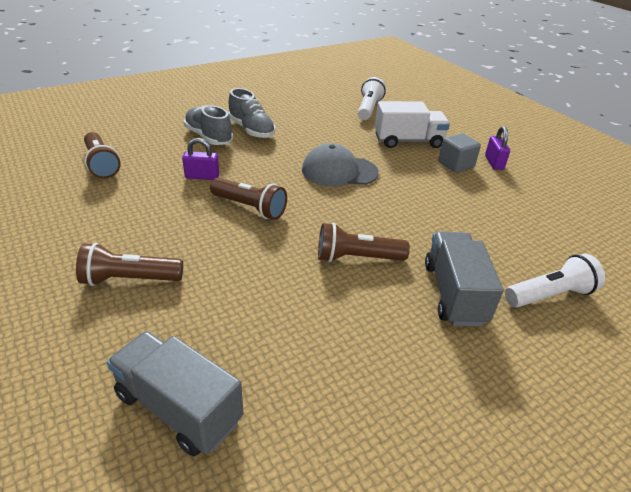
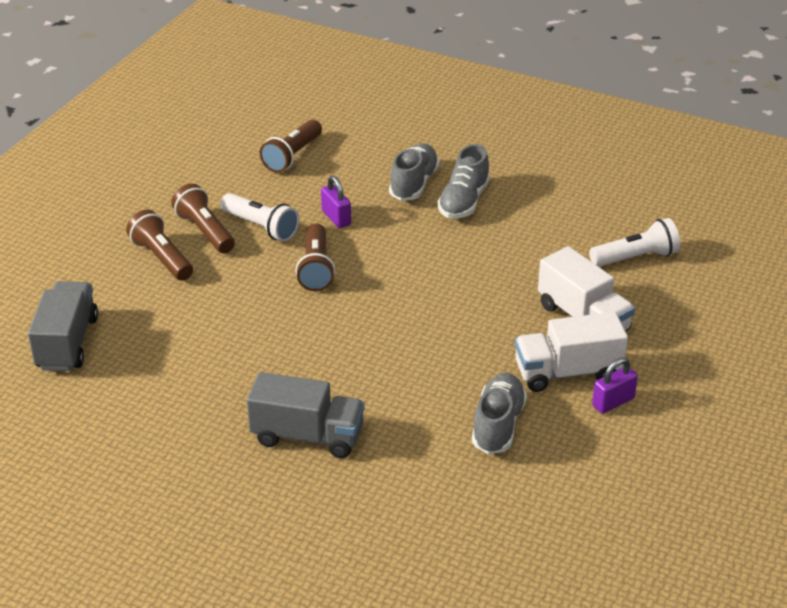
camera: 60 degrees right, 0 degrees up
grey cap [302,143,379,187] -> none
brown flashlight [318,223,410,262] -> brown flashlight moved to [171,184,235,253]
grey truck [425,232,503,326] -> grey truck turned 45 degrees clockwise [247,372,364,458]
grey cube [438,133,481,173] -> white truck [515,312,628,392]
white flashlight [505,254,605,307] -> white flashlight moved to [220,193,300,242]
none -> grey shoe [472,373,527,454]

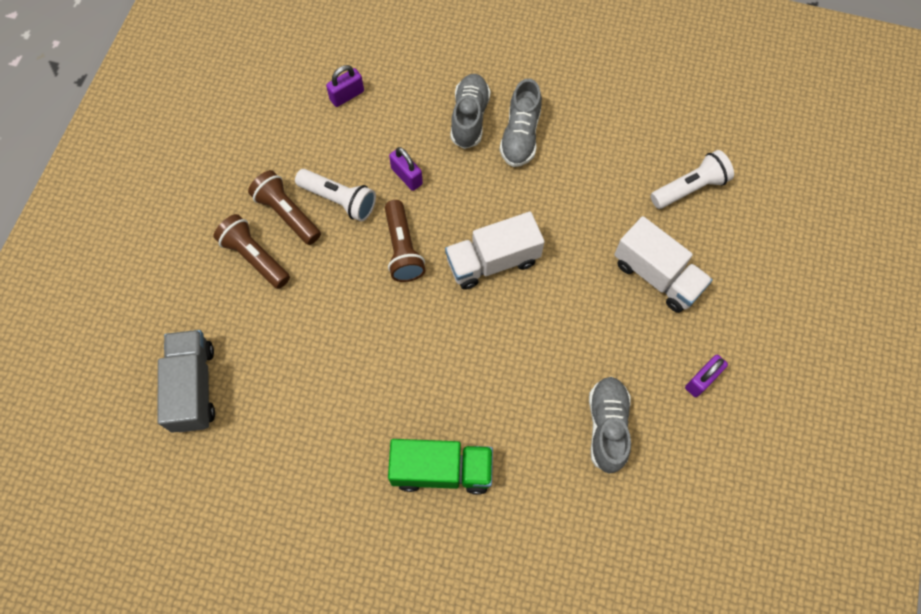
camera: 10 degrees left, 30 degrees up
grey truck [247,372,364,458] -> green truck [388,439,493,495]
brown flashlight [260,119,322,173] -> purple padlock [326,65,364,107]
white truck [515,312,628,392] -> white truck moved to [445,212,545,290]

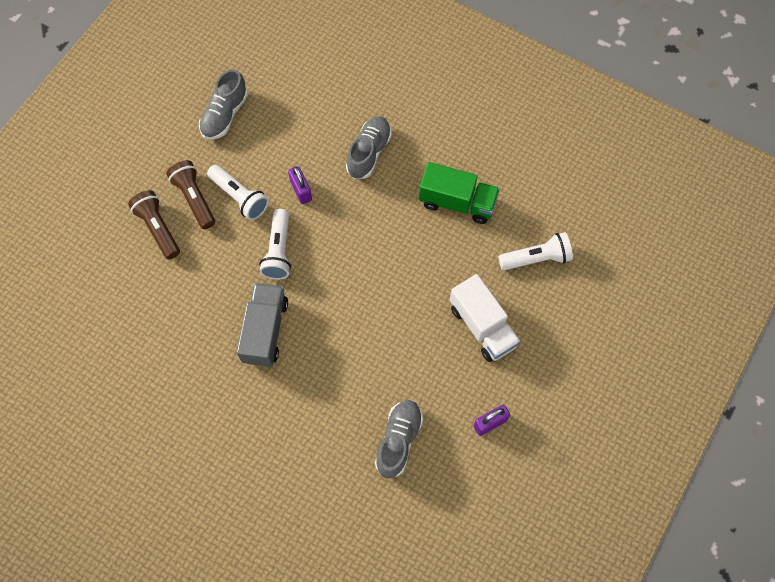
camera: 15 degrees right, 0 degrees up
grey truck [157,330,215,433] -> grey truck moved to [237,283,288,367]
purple padlock [326,65,364,107] -> none
brown flashlight [385,200,425,282] -> white flashlight [259,209,291,280]
green truck [388,439,493,495] -> green truck moved to [419,162,500,224]
white truck [445,212,545,290] -> none
grey shoe [500,79,542,167] -> grey shoe moved to [199,69,248,140]

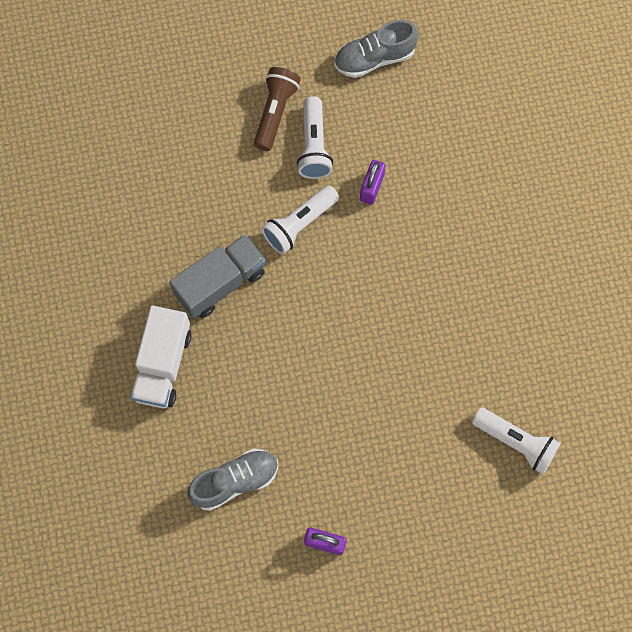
camera: 45 degrees right, 5 degrees up
brown flashlight [128,190,180,259] -> none
grey shoe [346,116,392,179] -> none
green truck [419,162,500,224] -> none
white truck [450,274,521,362] -> white truck moved to [130,306,191,408]

